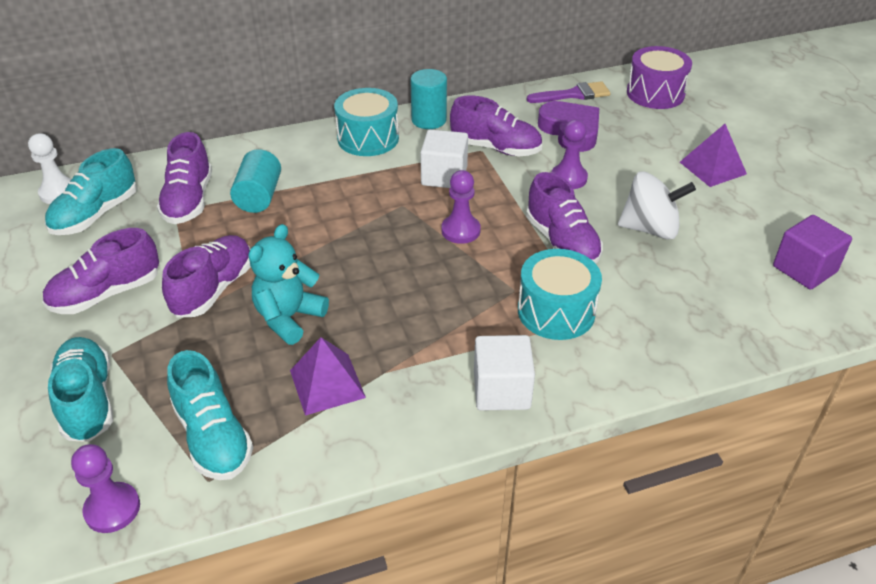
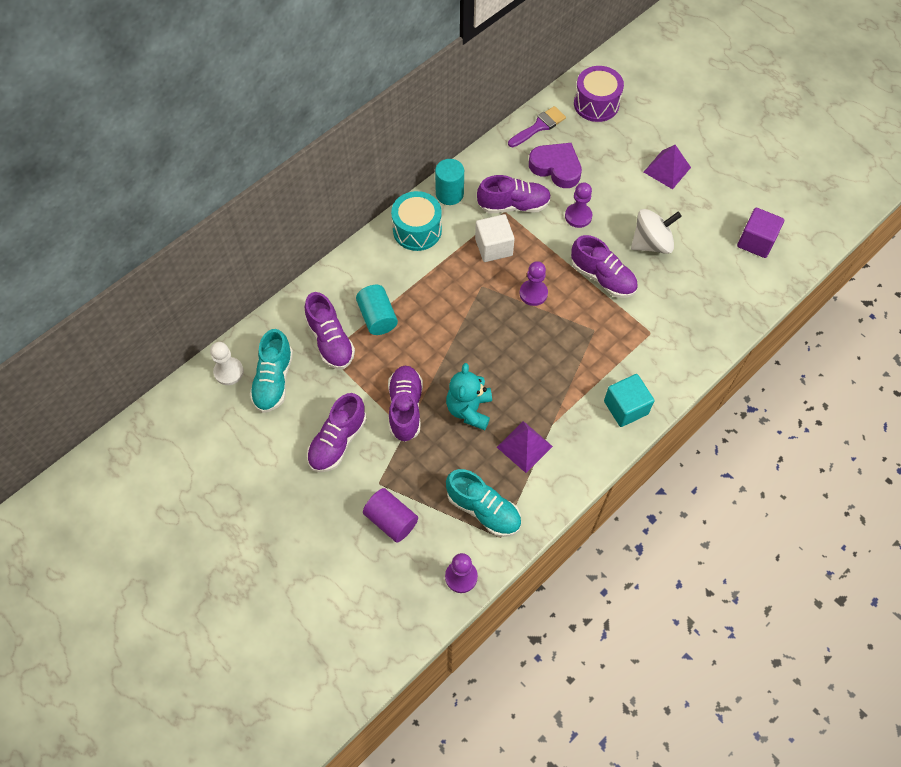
camera: 25 degrees left, 20 degrees up
turquoise shoe [48,337,113,442] -> purple cylinder [363,488,418,543]
white cube [474,335,535,411] -> turquoise cube [604,374,654,427]
turquoise drum [518,249,602,340] -> none

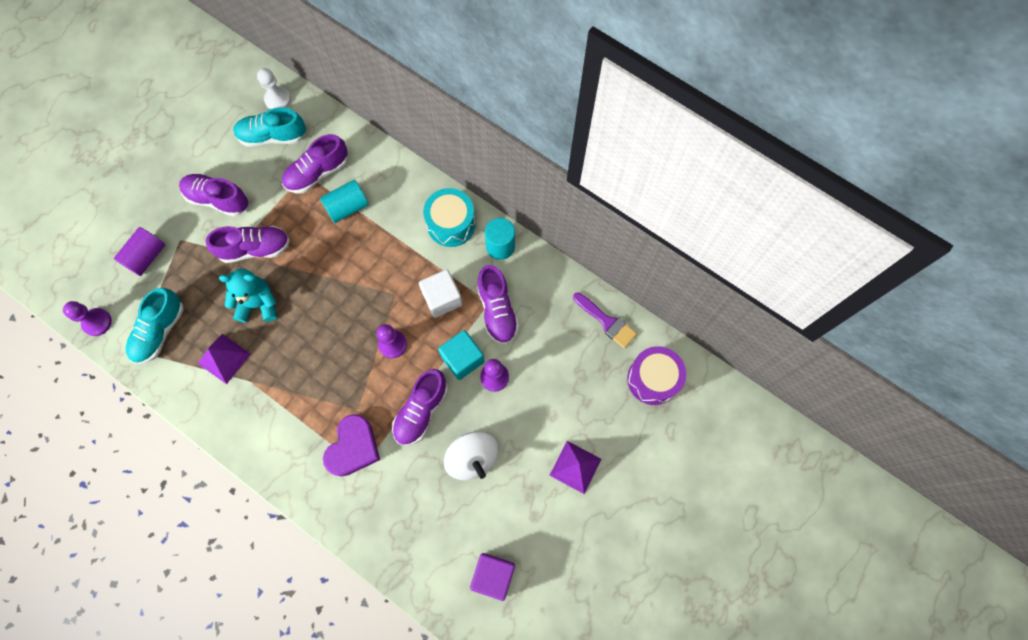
camera: 80 degrees right, 10 degrees up
purple heart [529,143,582,188] -> purple heart moved to [323,414,380,477]
turquoise cube [604,374,654,427] -> turquoise cube moved to [438,330,485,380]

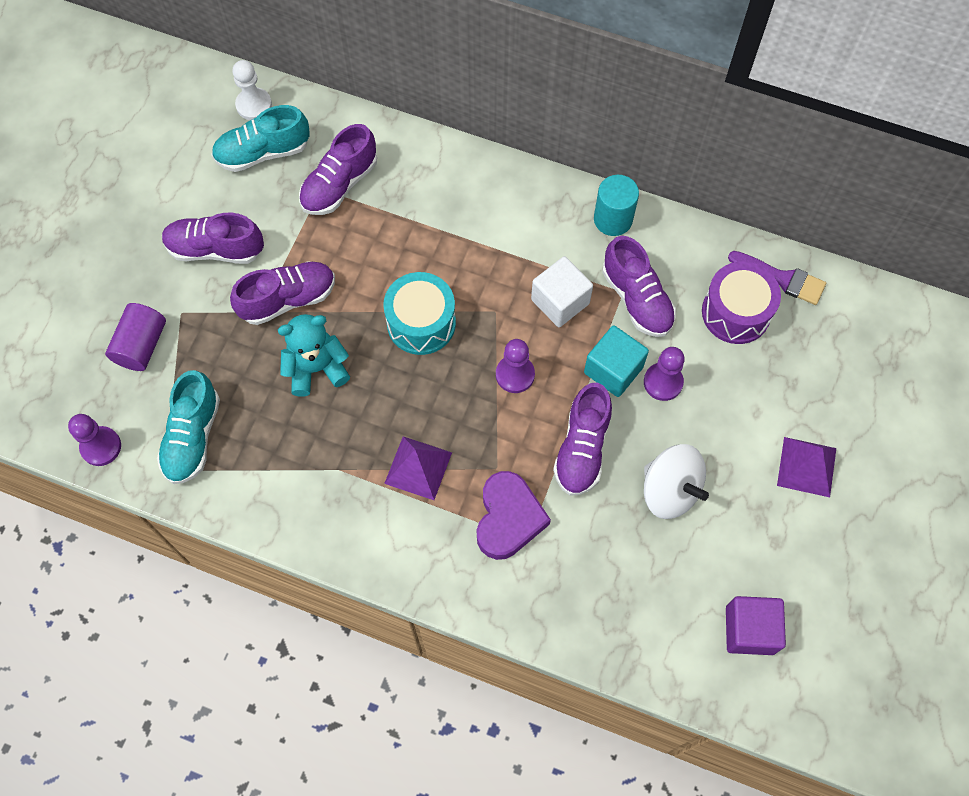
camera: 15 degrees left, 5 degrees down
purple pyramid [198,334,250,384] -> purple pyramid moved to [384,436,452,500]
turquoise cylinder [320,180,369,223] -> none
turquoise drum [423,188,476,247] -> turquoise drum moved to [383,272,456,355]
purple drum [627,346,686,405] -> purple drum moved to [702,261,781,344]

